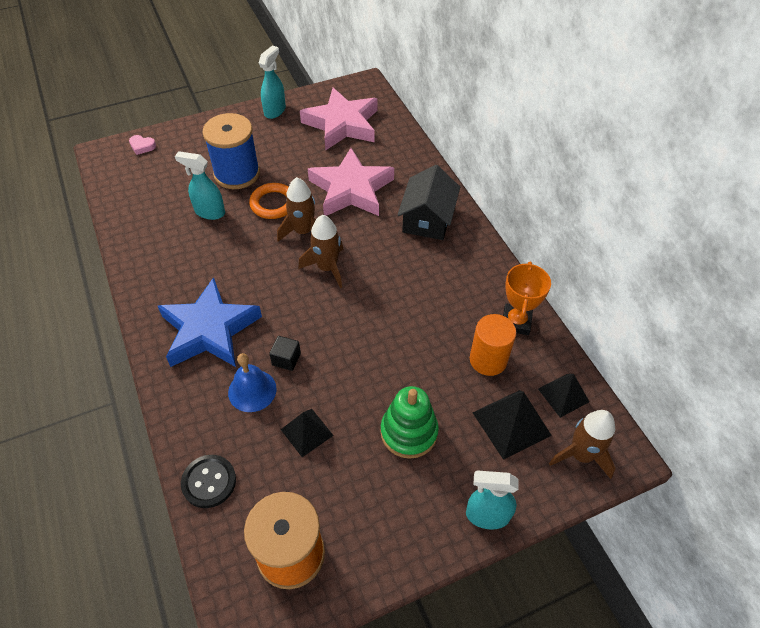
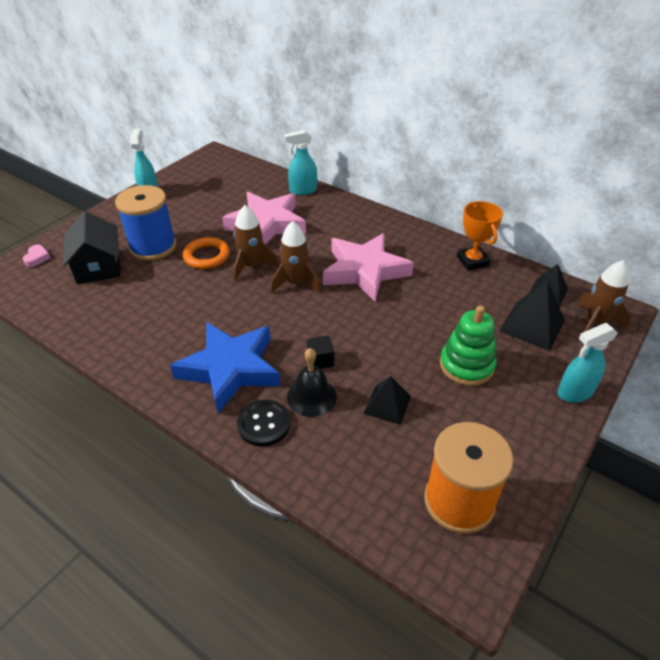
camera: 30 degrees left, 10 degrees down
pink heart [129,135,156,155] -> pink heart turned 75 degrees counterclockwise [23,245,50,267]
turquoise spray bottle [175,151,225,220] -> turquoise spray bottle moved to [284,130,317,195]
black button [181,455,236,508] -> black button moved to [237,400,290,446]
blue bell [228,353,277,412] -> black bell [287,348,337,417]
pink star [300,87,378,151] -> pink star moved to [323,233,414,302]
black house [398,165,460,240] -> black house moved to [63,211,120,284]
orange cylinder [470,314,516,376] -> none

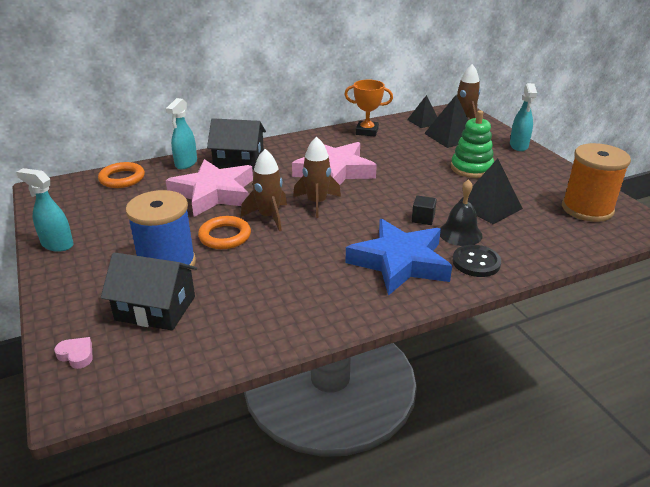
camera: 60 degrees left, 10 degrees down
black pyramid [363,376,411,425] -> black pyramid [459,158,523,224], size x1.51
none -> orange ring [98,162,145,188]
none -> black house [207,118,266,170]

